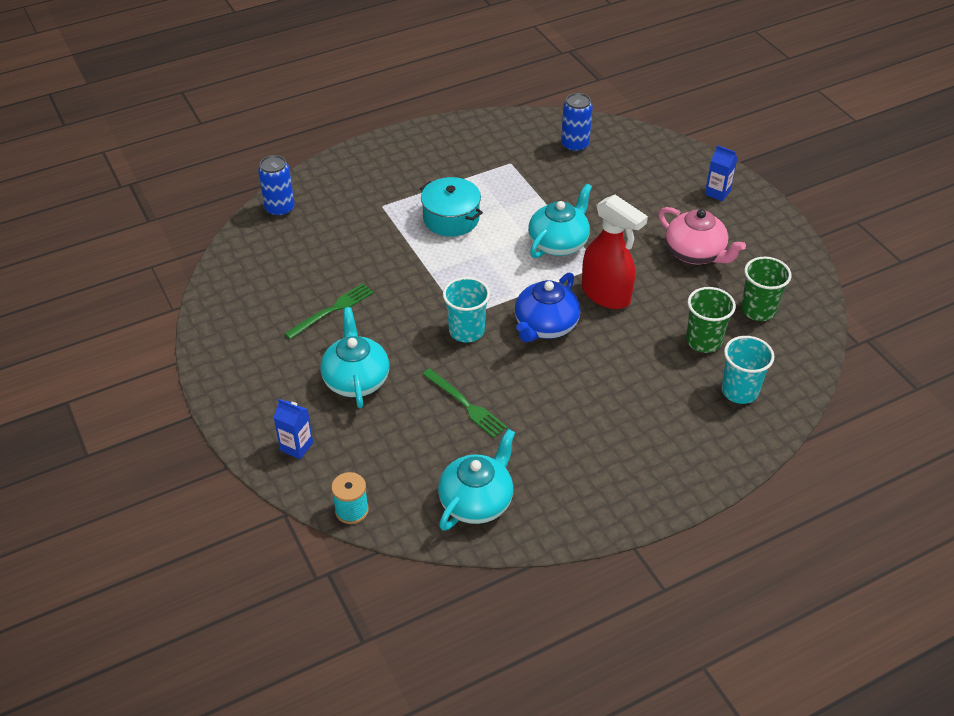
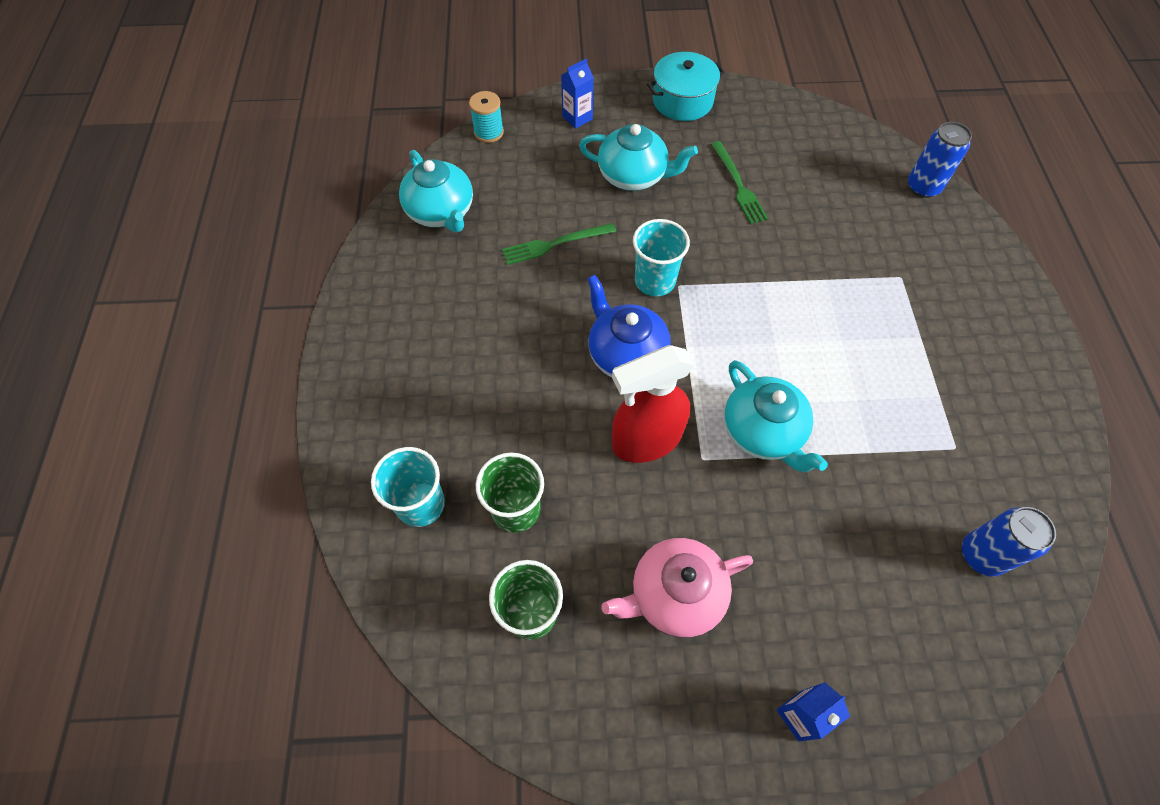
camera: 115 degrees right, 15 degrees up
turquoise pot [420,177,483,237] -> turquoise pot moved to [647,52,725,121]

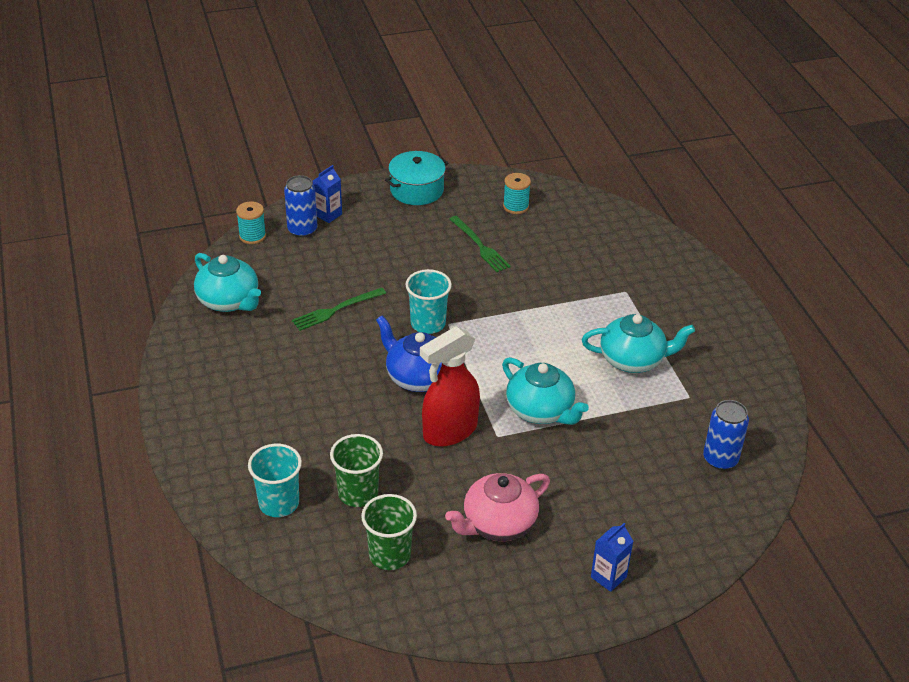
camera: 15 degrees left, 20 degrees down
turquoise teapot [579,124,698,191] -> turquoise teapot moved to [582,314,695,373]
blue can [908,122,972,198] -> blue can moved to [284,175,318,238]
none -> turquoise spool [503,173,531,214]

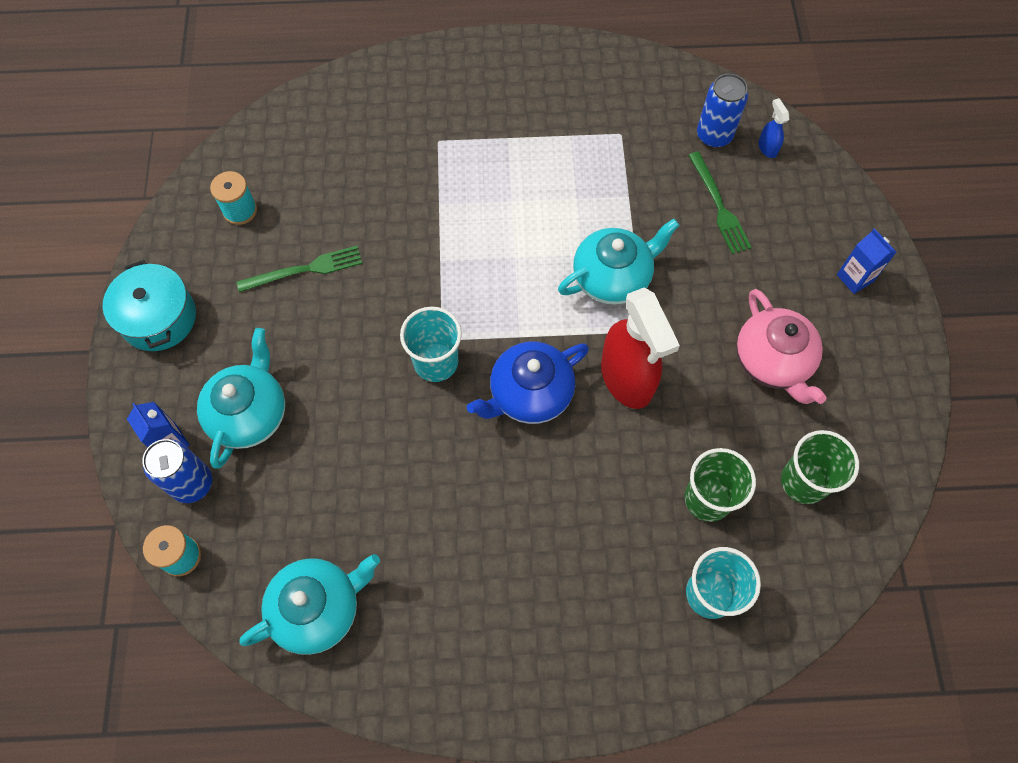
camera: 75 degrees left, 25 degrees up
green fork [292,287,386,331] -> green fork moved to [688,151,752,254]
turquoise teapot [582,314,695,373] -> turquoise teapot moved to [197,328,285,468]
none -> blue spray bottle [758,98,789,158]

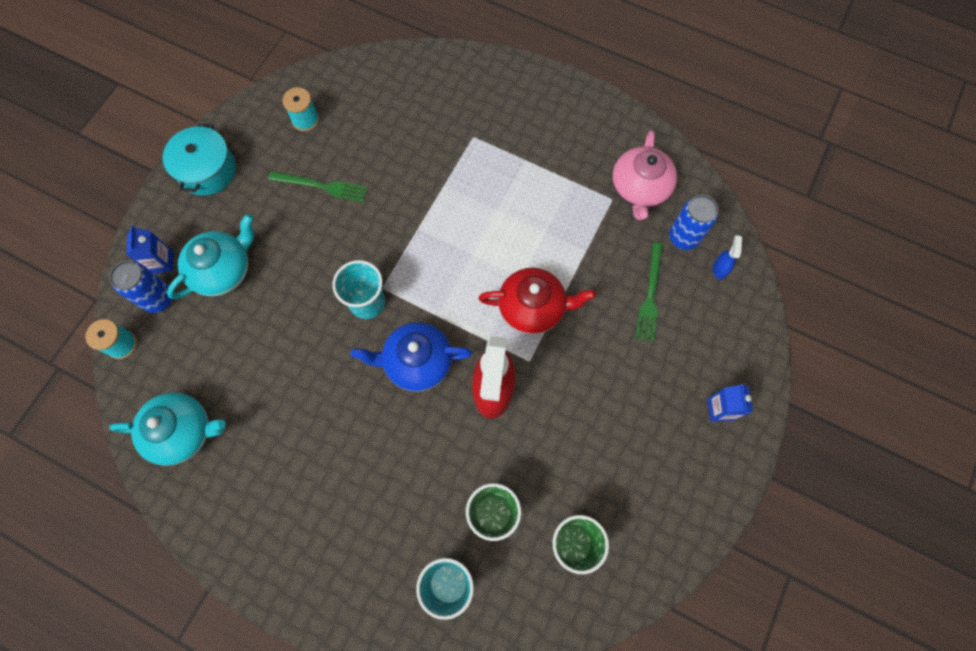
camera: 30 degrees right, 5 degrees up
turquoise teapot [558,219,680,305] -> red teapot [478,268,596,334]
pink teapot [736,289,827,404] -> pink teapot moved to [612,130,677,221]

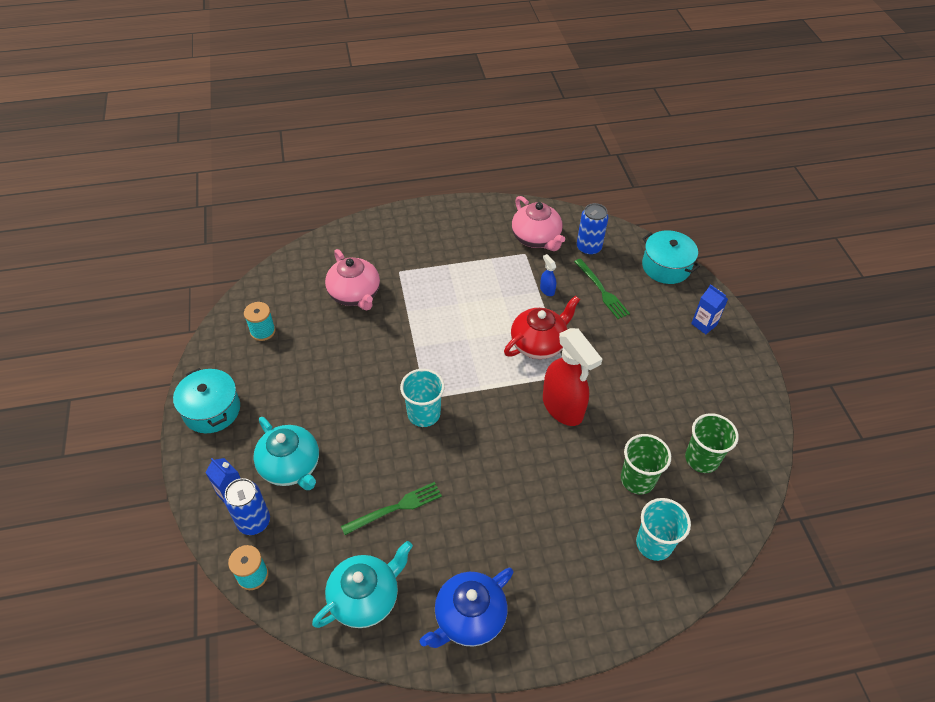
camera: 40 degrees left, 20 degrees down
turquoise teapot [167,214,254,299] -> turquoise teapot turned 135 degrees clockwise [253,417,319,490]
green fork [268,171,368,202] -> green fork moved to [341,482,442,535]
blue teapot [351,322,472,391] -> blue teapot moved to [420,568,514,648]
blue spray bottle [713,235,742,280] -> blue spray bottle moved to [540,254,556,296]
none -> pink teapot [325,249,380,310]
none -> turquoise pot [642,230,700,284]

